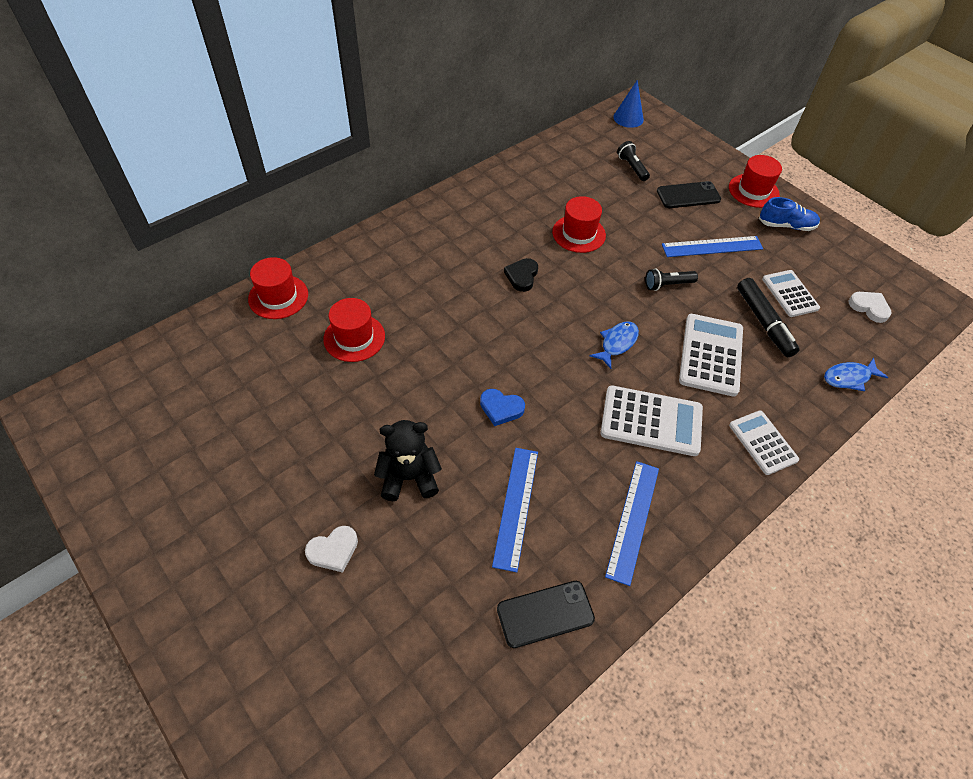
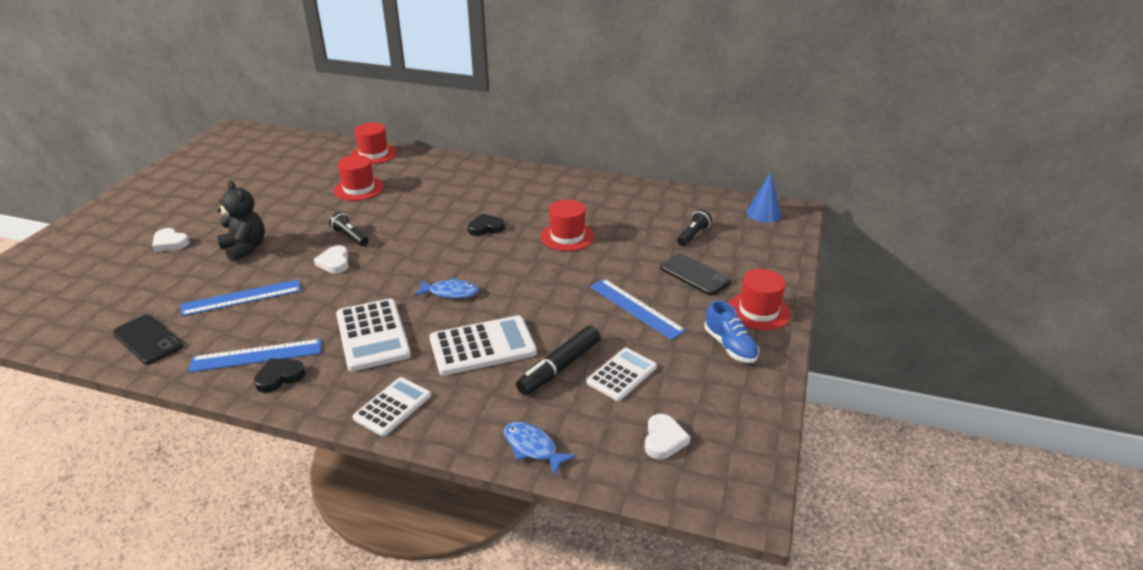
camera: 60 degrees right, 20 degrees down
blue heart [480,389,525,426] -> white heart [314,246,349,273]
black flashlight [645,268,698,291] -> black flashlight moved to [329,212,368,246]
none -> black heart [254,358,305,393]

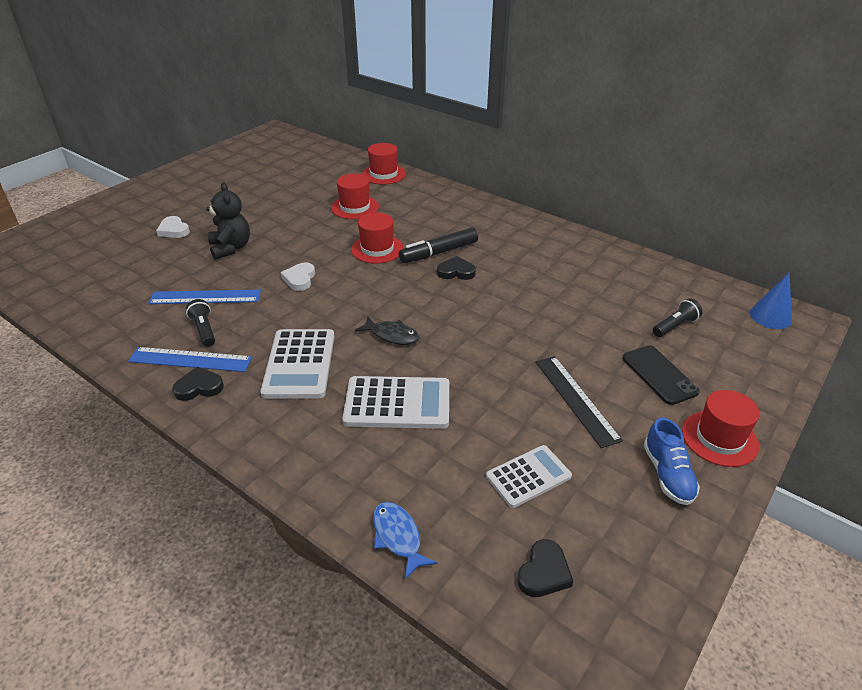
camera: 20 degrees right, 5 degrees up
black phone [113,315,183,364] -> none
black flashlight [329,212,368,246] -> black flashlight moved to [186,299,215,347]
white calculator [353,377,431,436] -> none
blue fish [414,278,479,298] -> black fish [355,317,419,345]
black marker [516,325,601,395] -> black marker moved to [399,227,478,263]
red hat [541,199,594,251] -> red hat moved to [351,212,404,264]
blue ruler [590,279,686,340] -> black ruler [536,356,623,448]
white heart [645,414,690,459] -> black heart [517,539,573,597]

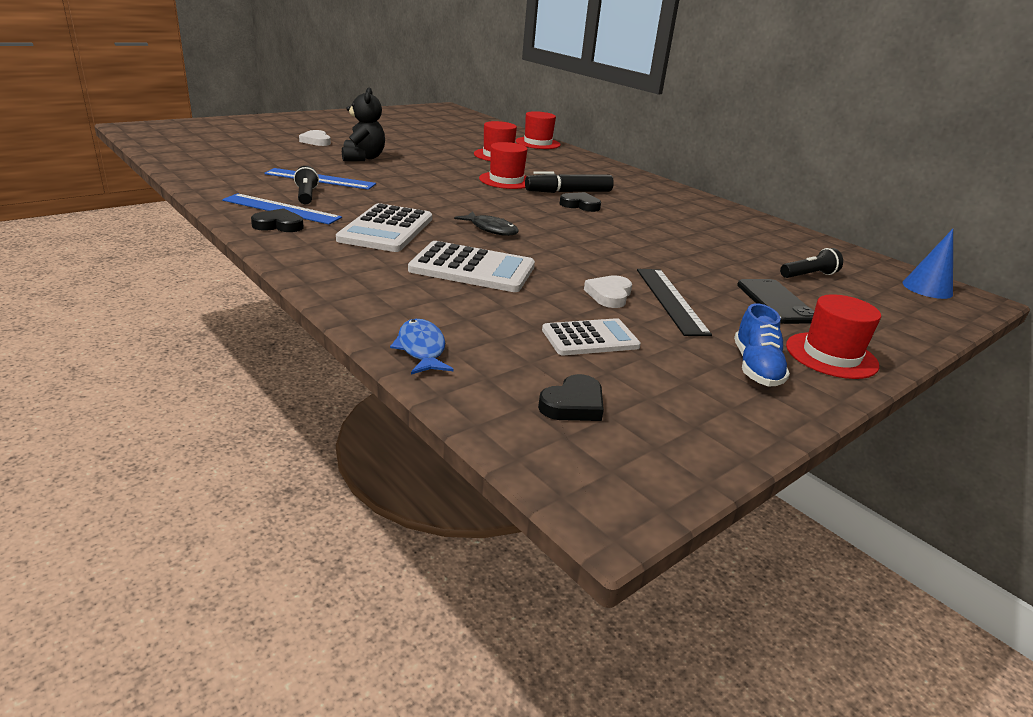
camera: 10 degrees right, 10 degrees down
white heart [281,263,315,291] -> white heart moved to [584,275,632,308]

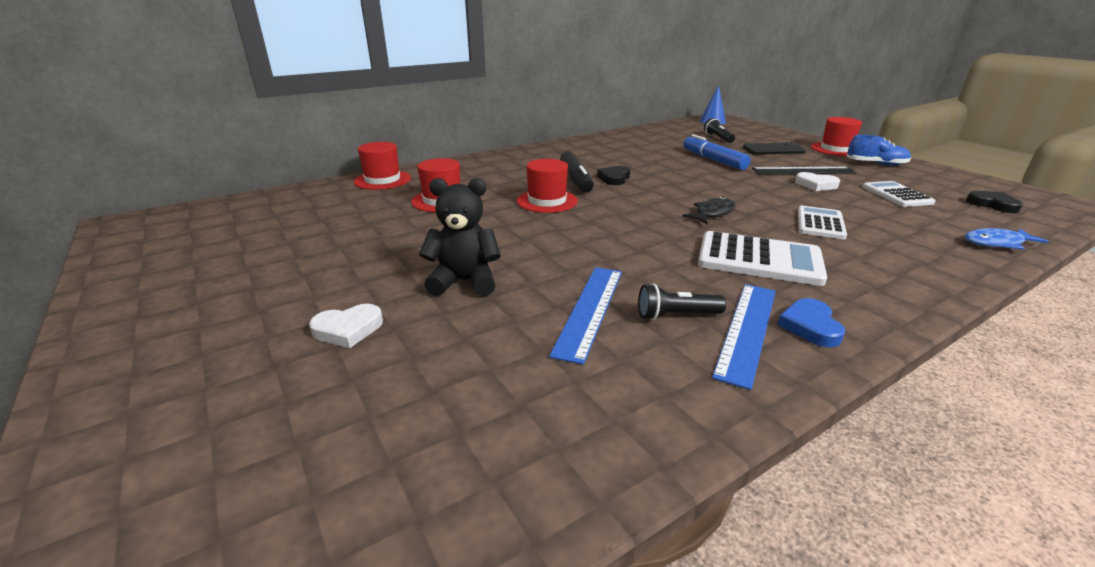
camera: 80 degrees left, 0 degrees up
black heart [251,208,304,232] -> blue heart [777,298,845,347]
white calculator [408,241,535,292] -> white calculator [798,206,847,239], size x0.65
none -> blue marker [683,134,751,170]

